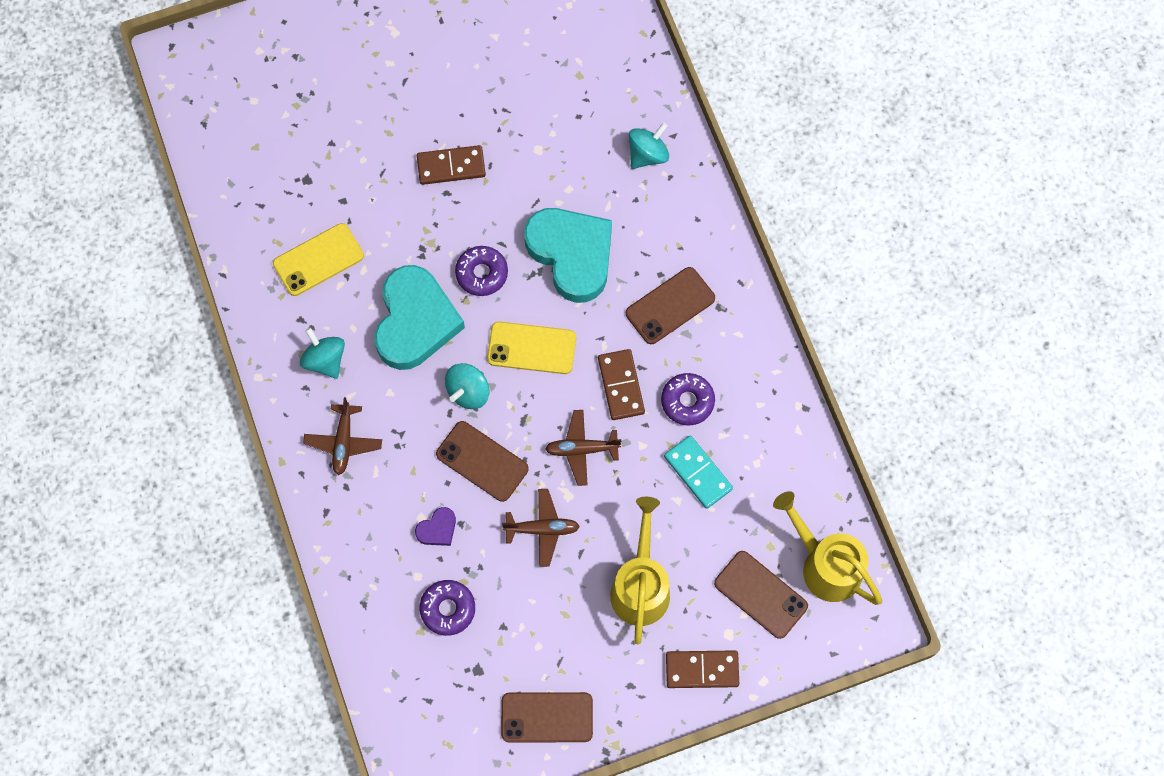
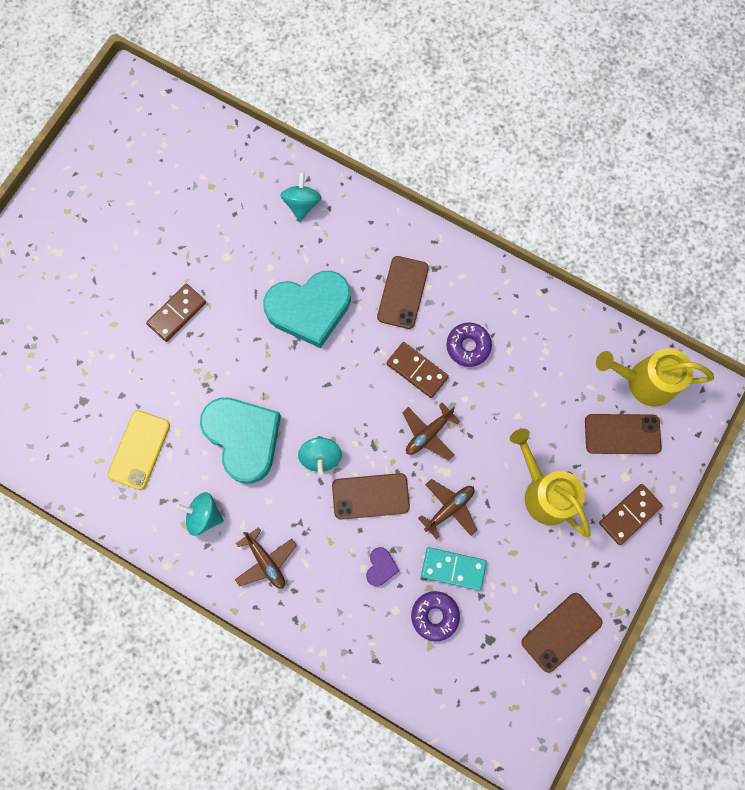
camera: 40 degrees left, 5 degrees up
purple donut [455,246,508,296] -> none
yellow phone [487,322,576,374] -> none
turquoise heart [524,208,612,303] -> turquoise heart turned 150 degrees clockwise [263,271,351,348]
turquoise domino [664,435,733,509] -> turquoise domino moved to [421,547,487,591]

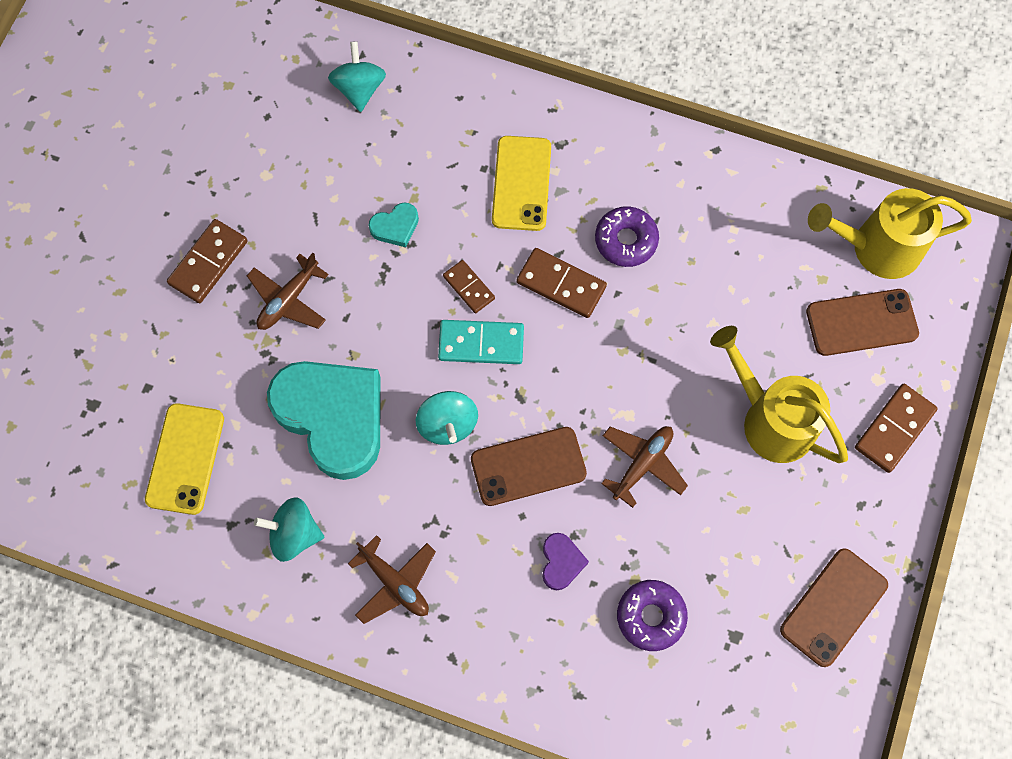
camera: 10 degrees left, 5 degrees down
turquoise heart [263,271,351,348] -> turquoise heart [369,202,419,247], size x0.41
brown phone [377,256,429,329] -> yellow phone [492,136,551,231]
brown plane [402,403,461,461] -> brown plane moved to [247,253,329,330]
turquoise domino [421,547,487,591] -> turquoise domino moved to [438,320,524,364]
none -> brown domino [443,260,495,313]

